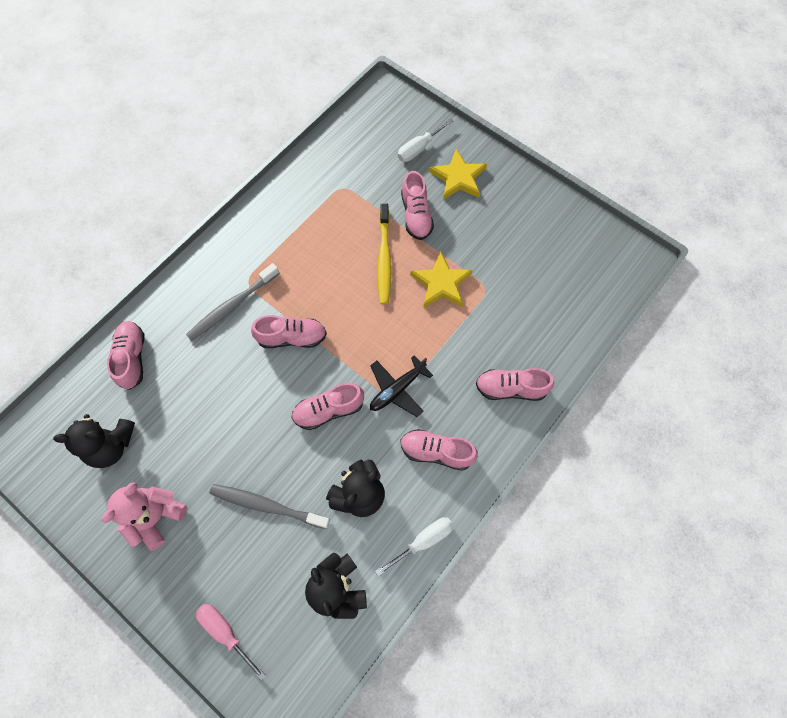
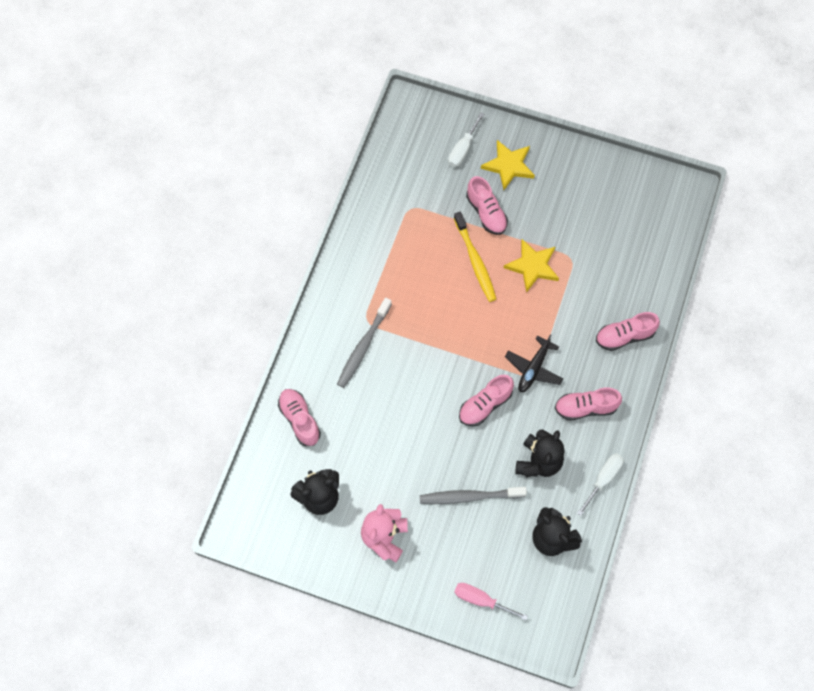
camera: 20 degrees left, 0 degrees up
pink shoe [251,315,327,348] -> none

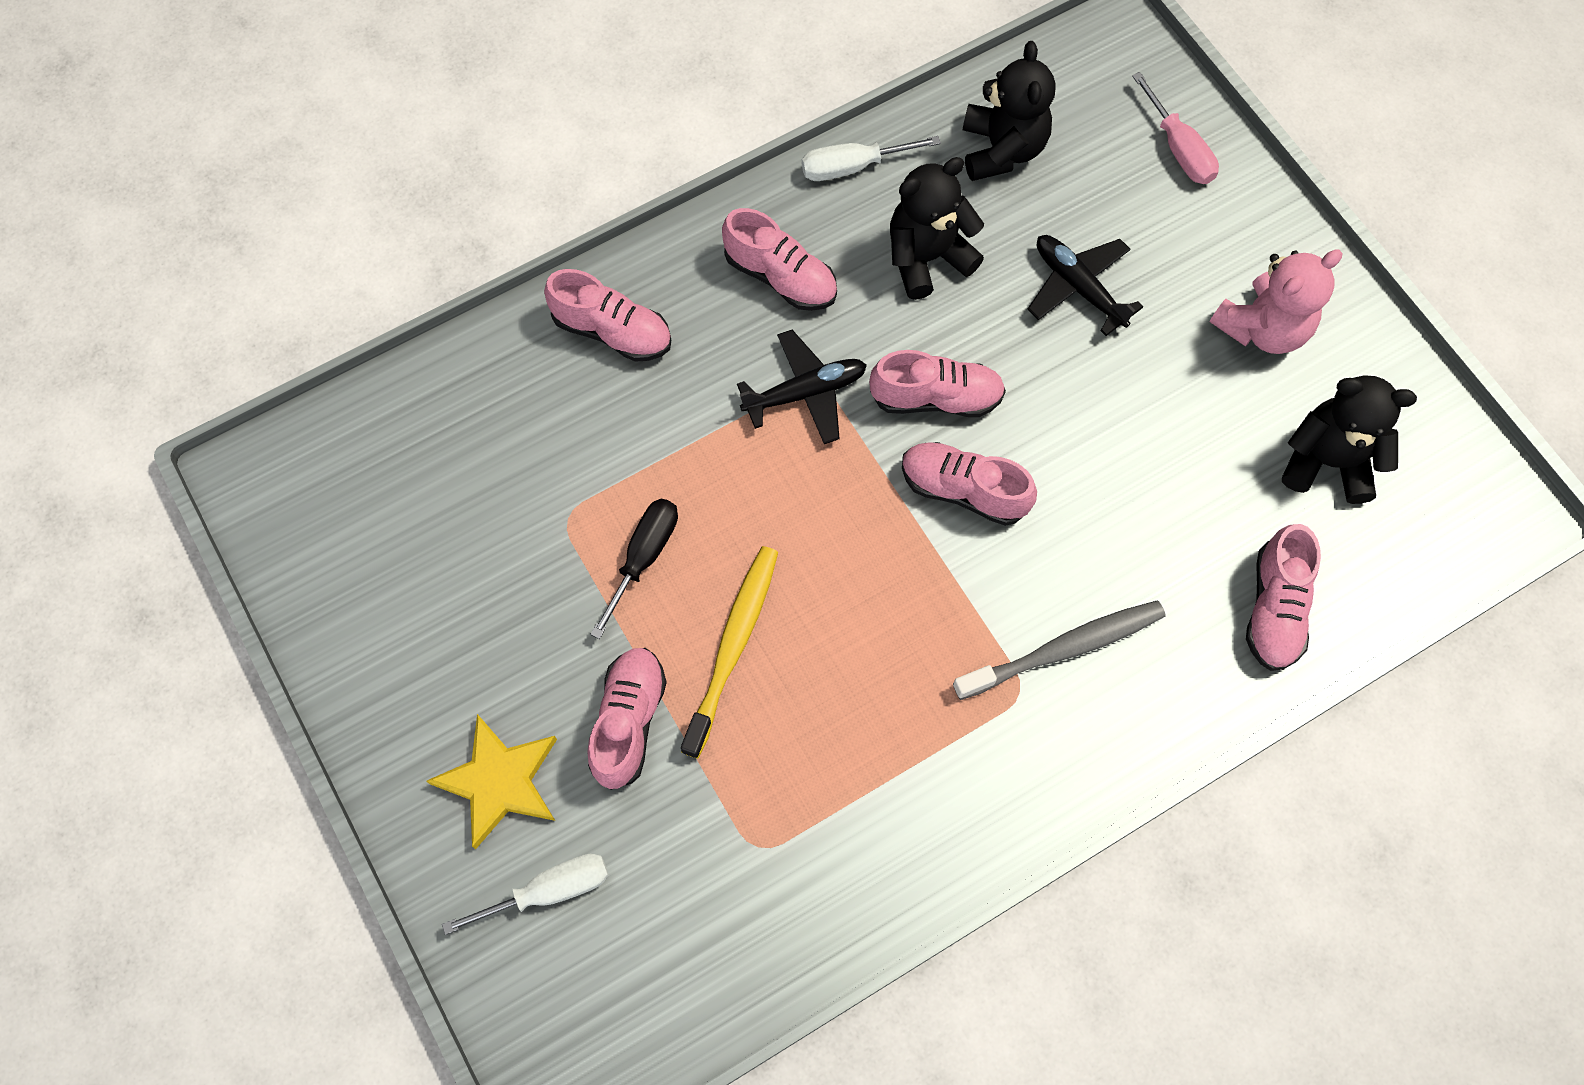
camera: 140 degrees left, 0 degrees up
grey toothbrush [420,487,527,504] -> black plane [1028,235,1143,336]
yellow star [504,239,559,293] -> black screwdriver [590,499,678,639]
none -> pink shoe [902,442,1037,526]

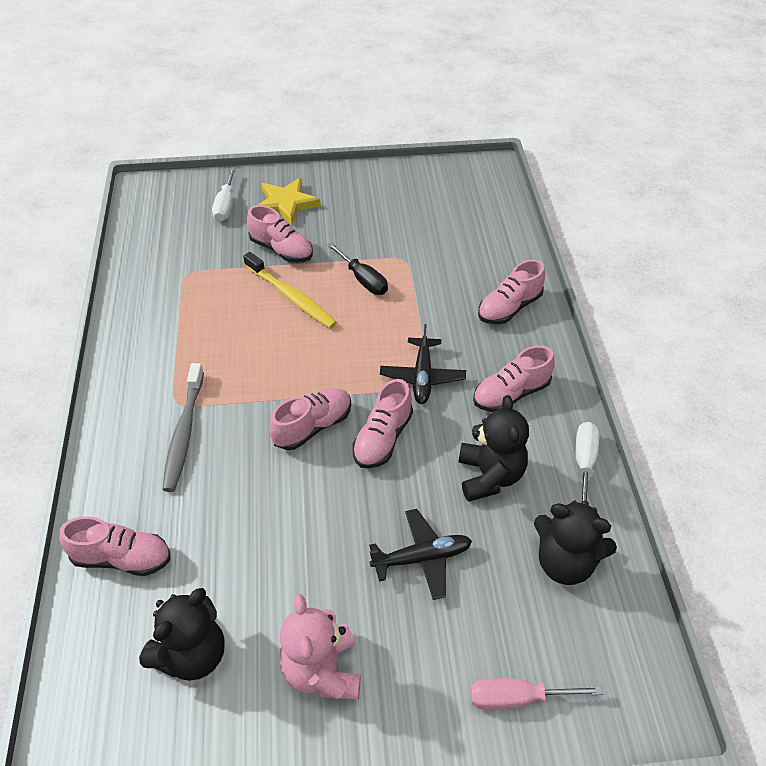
camera: 115 degrees right, 20 degrees down
pink shoe [1246,524,1321,671] -> pink shoe turned 150 degrees clockwise [59,516,171,576]

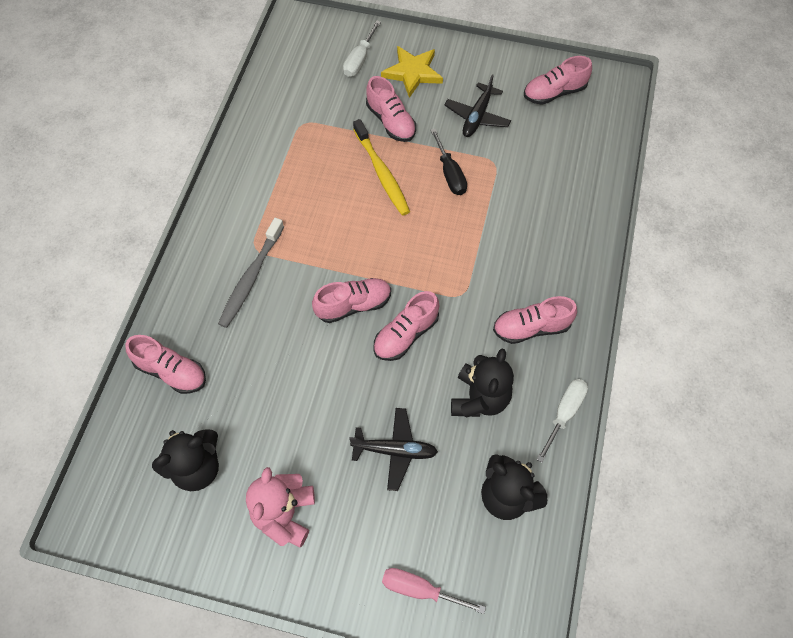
camera: 20 degrees right, 15 degrees up
black plane [380,324,466,404] -> black plane moved to [444,74,511,137]
pink shoe [478,260,545,324] -> pink shoe moved to [524,56,592,105]

